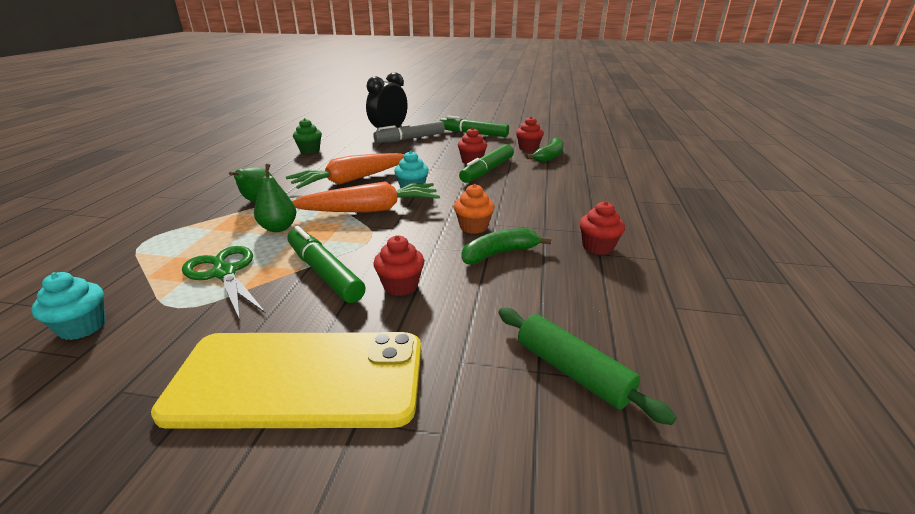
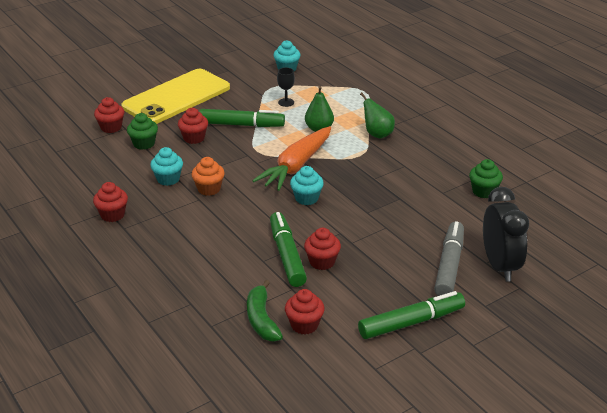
camera: 135 degrees right, 5 degrees up
green scissors [182,246,265,320] -> black goblet [277,68,295,107]
orange carrot [286,153,404,189] -> none
green banana [462,228,552,264] -> turquoise cupcake [150,147,183,186]
green rolling pin [498,308,676,425] -> none
none -> red cupcake [94,97,124,133]
none -> green cupcake [127,113,158,150]

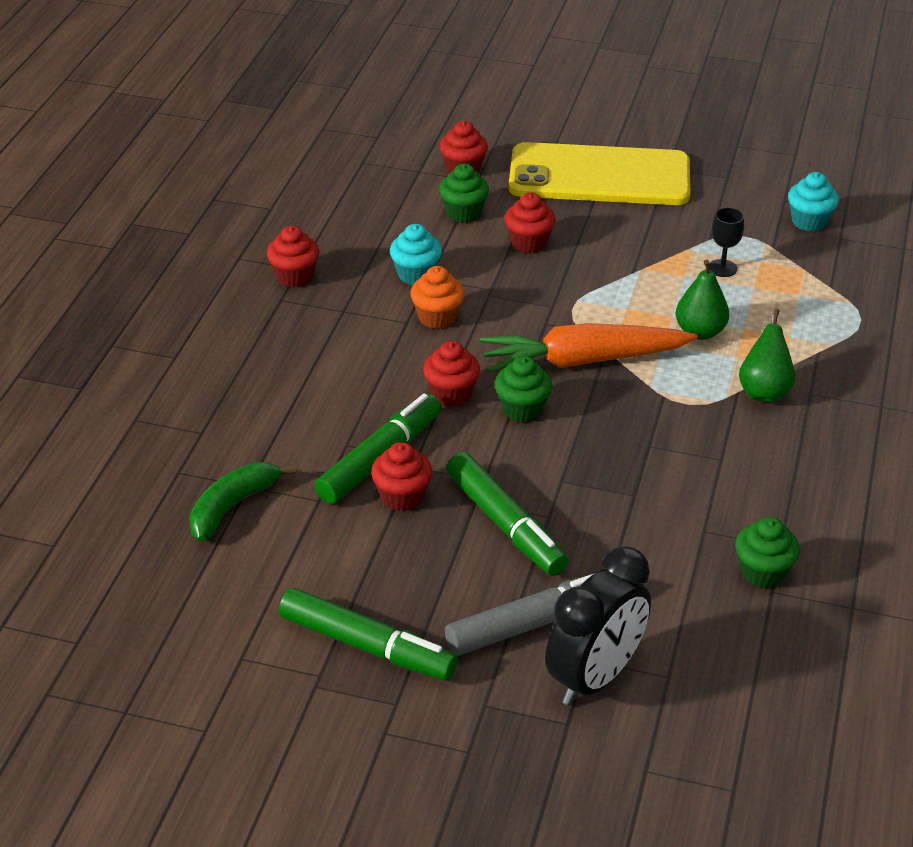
camera: 50 degrees right, 5 degrees up
green marker [199,109,285,127] -> green marker moved to [446,452,568,576]
red cupcake [285,289,325,334] -> red cupcake moved to [423,341,480,407]
turquoise cupcake [290,166,324,205] -> green cupcake [495,356,552,422]

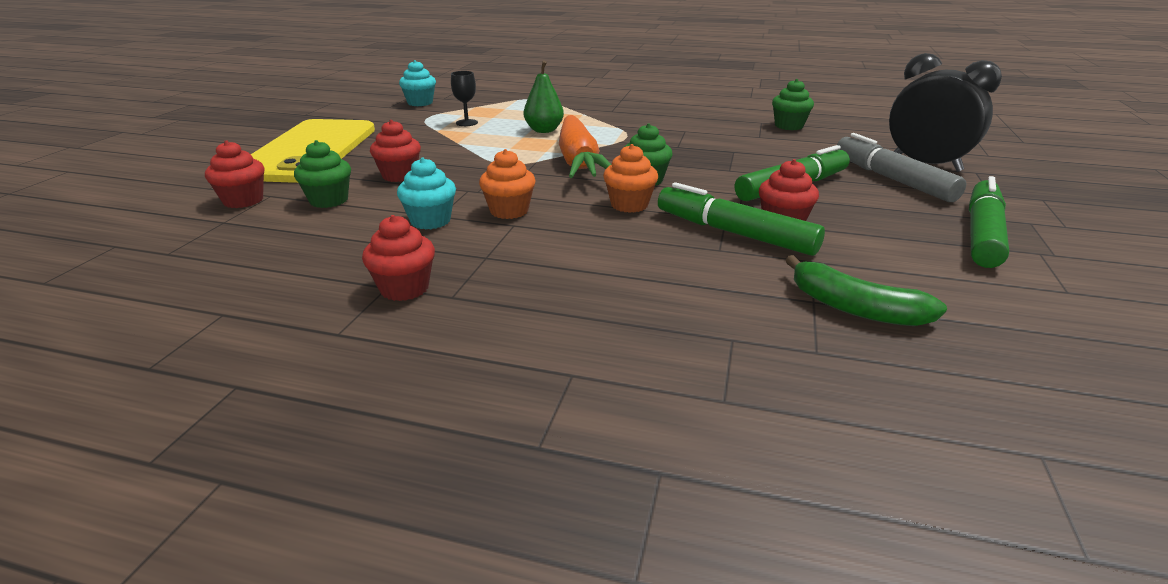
camera: 90 degrees left, 10 degrees down
red cupcake [423,341,480,407] -> orange cupcake [603,144,658,213]
green pear [739,309,795,402] -> none

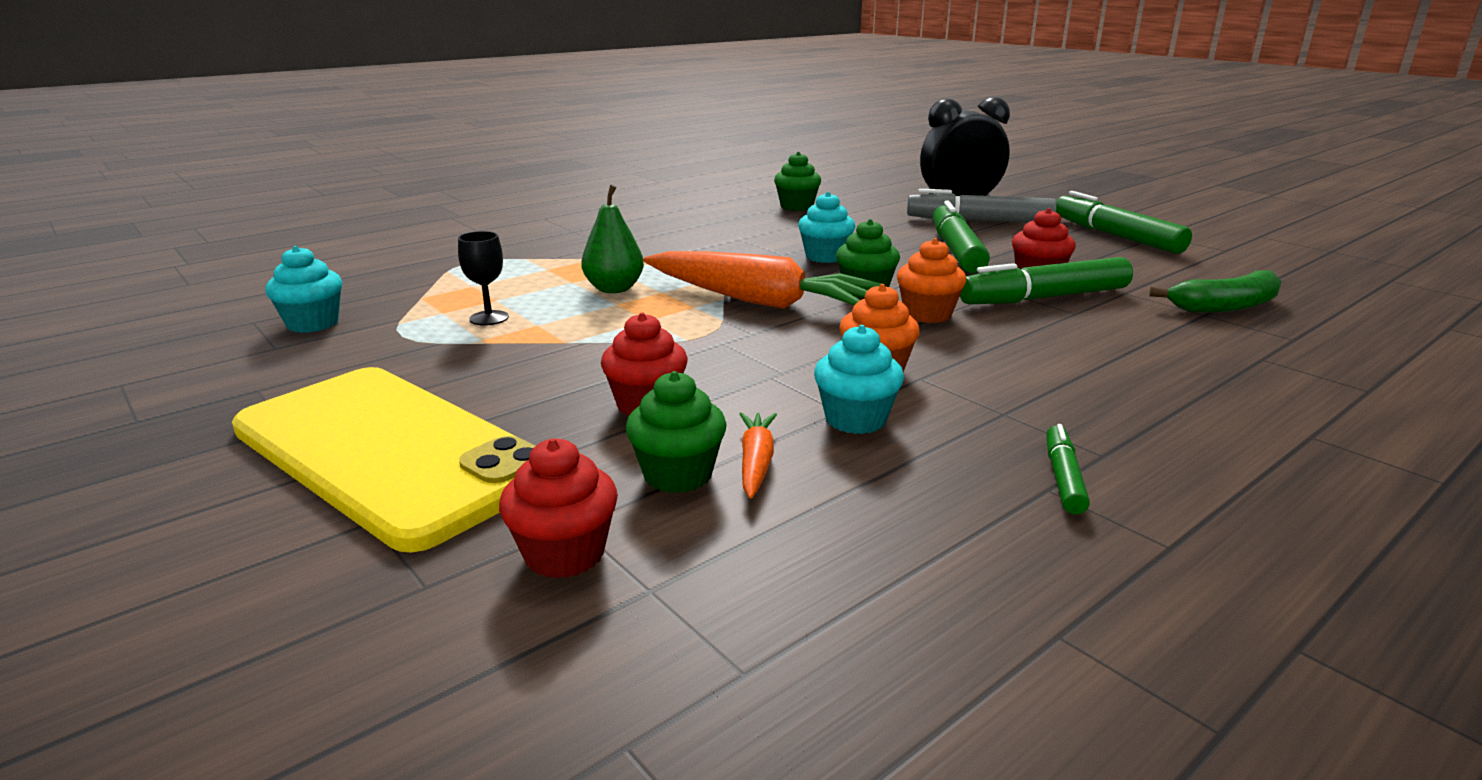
camera: 55 degrees left, 5 degrees down
red cupcake [362,215,435,301] -> green marker [1046,424,1090,514]
none -> orange carrot [739,412,777,499]
none -> turquoise cupcake [798,192,855,263]

